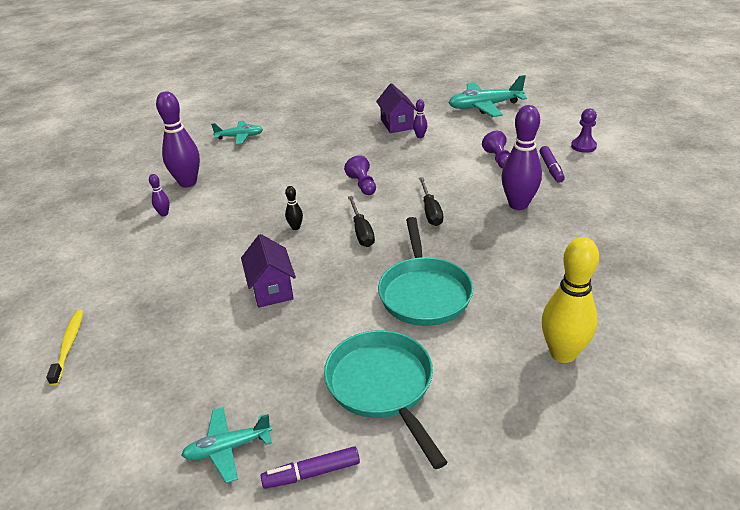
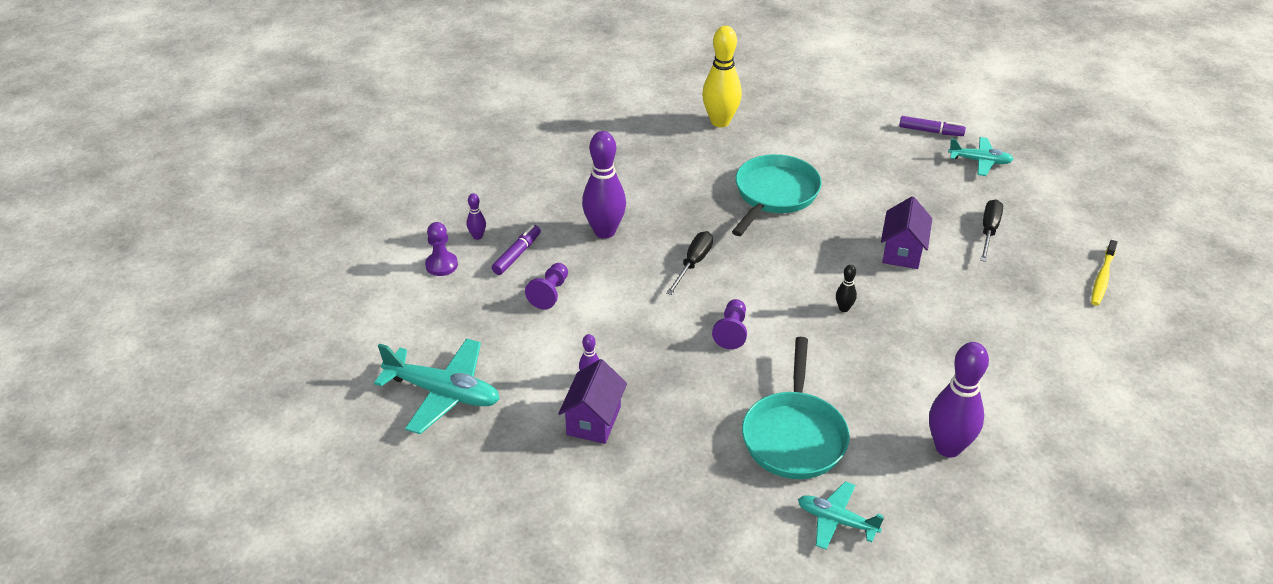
camera: 150 degrees left, 5 degrees up
purple bowling pin [149,174,170,216] -> purple bowling pin moved to [467,193,486,240]
turquoise pan [324,330,447,469] -> turquoise pan moved to [742,337,850,479]
black screwdriver [348,196,375,247] -> black screwdriver moved to [980,199,1003,262]

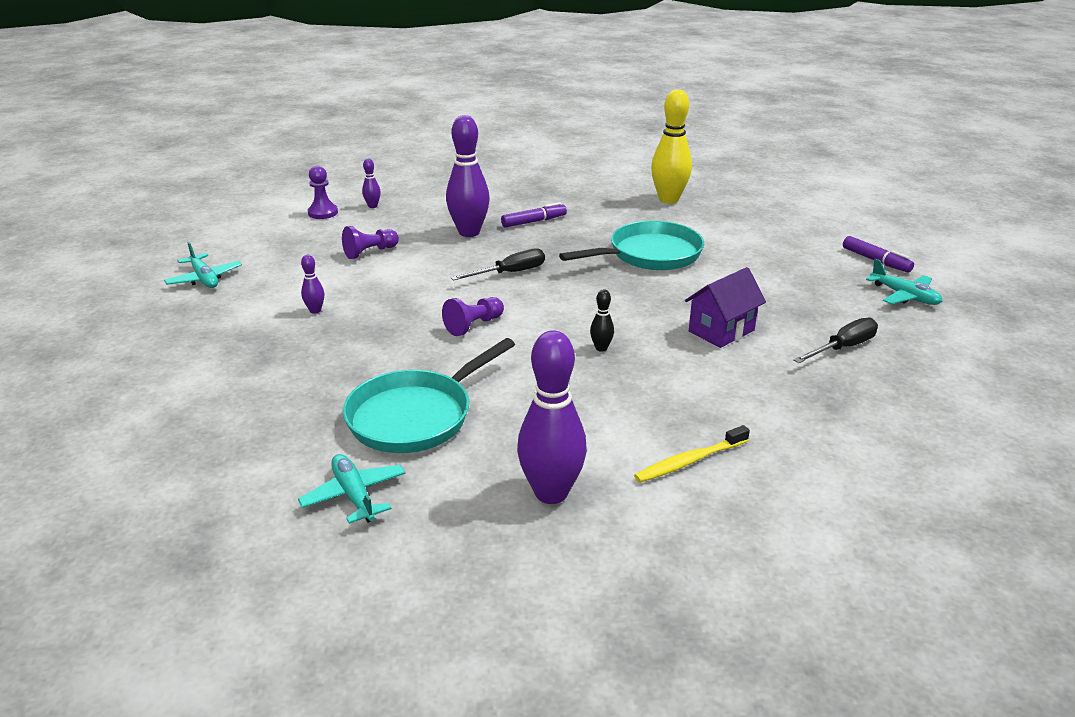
camera: 35 degrees right, 10 degrees down
turquoise plane [374,338,499,434] -> turquoise plane [164,242,242,288], size x0.61
purple marker [492,225,541,275] -> purple marker moved to [501,202,567,228]
purple house [558,359,627,444] -> none
yellow toothbrush [1091,240,1118,306] -> yellow toothbrush moved to [634,425,750,483]

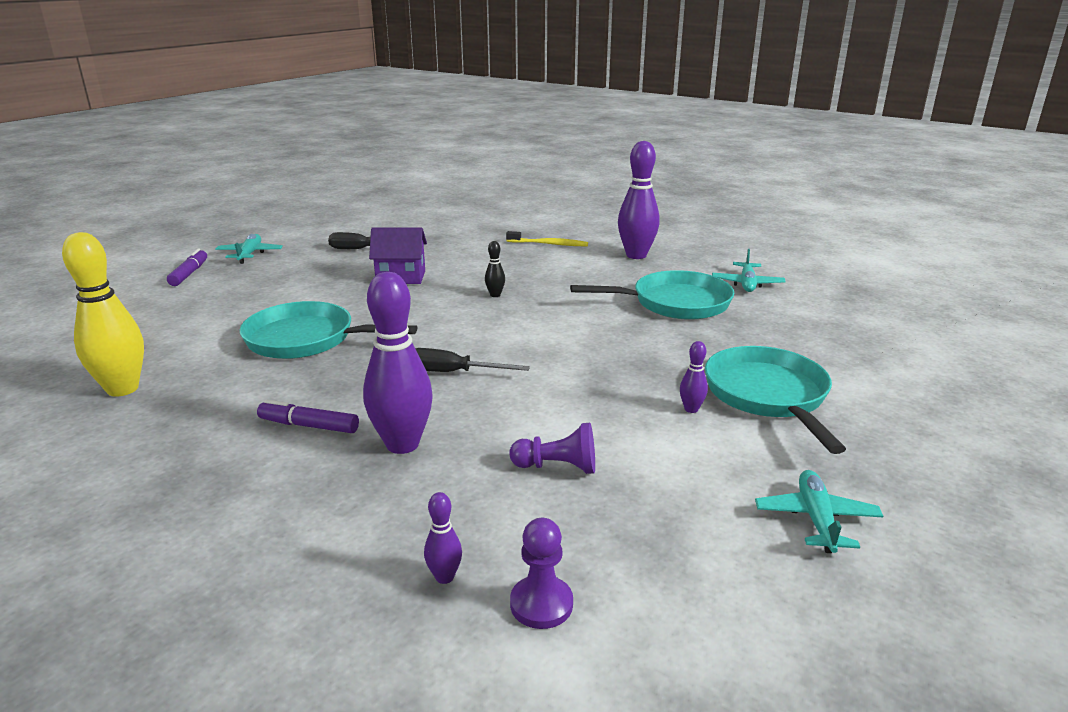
camera: 140 degrees left, 5 degrees down
purple pawn [442,297,504,336] -> none
none -> turquoise pan [705,346,846,454]

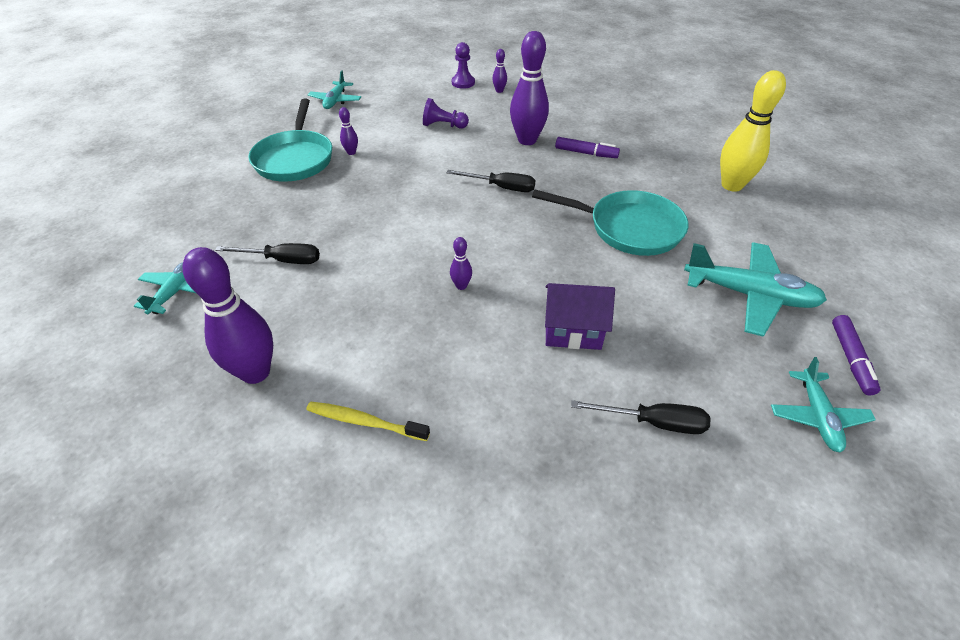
camera: 175 degrees left, 20 degrees up
black bowling pin [485,241,505,297] -> purple bowling pin [450,237,472,290]
turquoise pan [570,270,734,320] -> black screwdriver [215,243,320,264]
none -> turquoise plane [684,242,827,337]

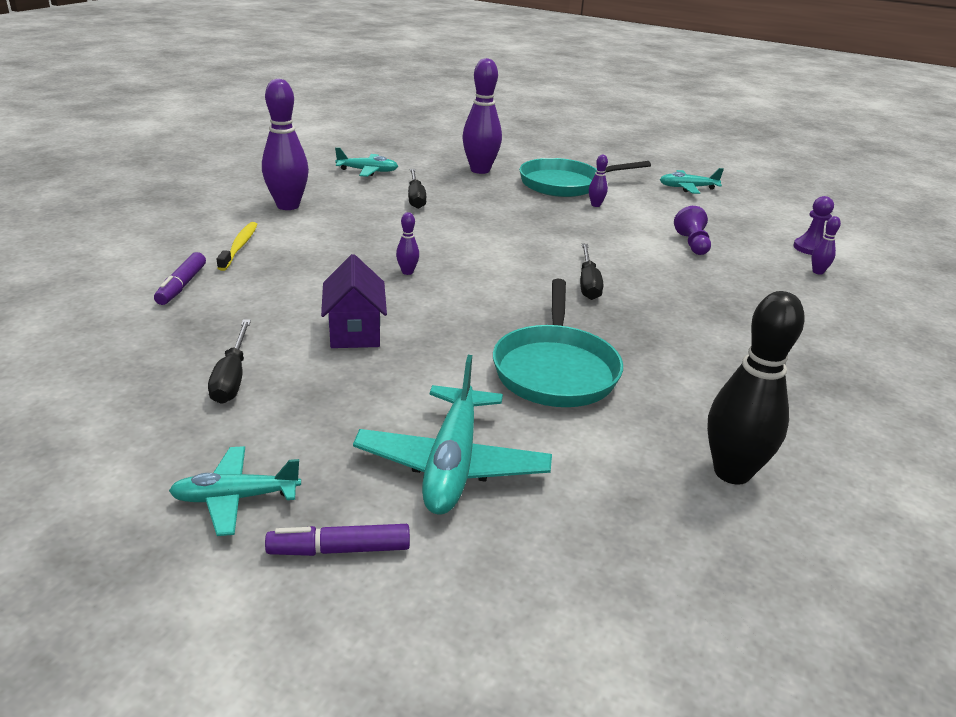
camera: 75 degrees right, 15 degrees down
purple bowling pin [510,31,549,145] -> purple bowling pin moved to [462,58,502,174]
purple marker [555,137,620,158] -> purple marker moved to [154,252,206,305]
yellow bowling pin [720,70,786,192] -> black bowling pin [707,291,805,485]

